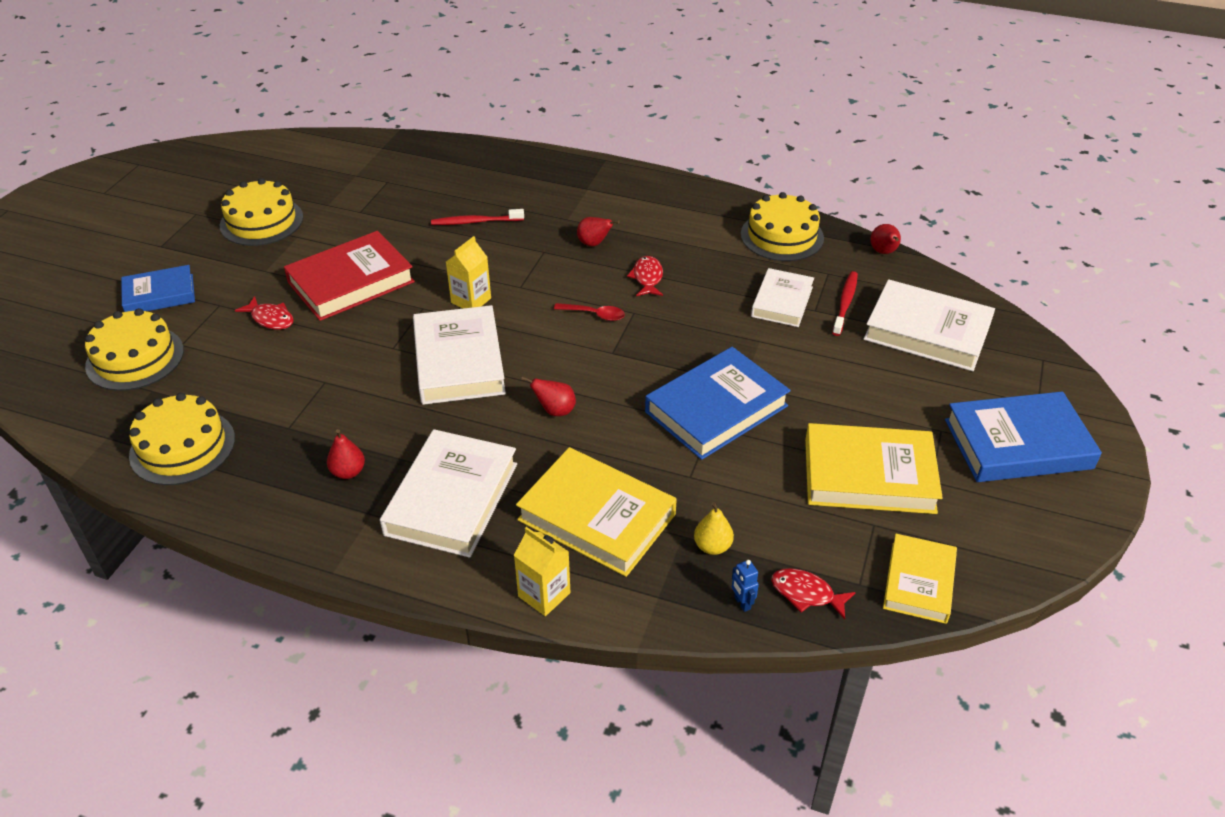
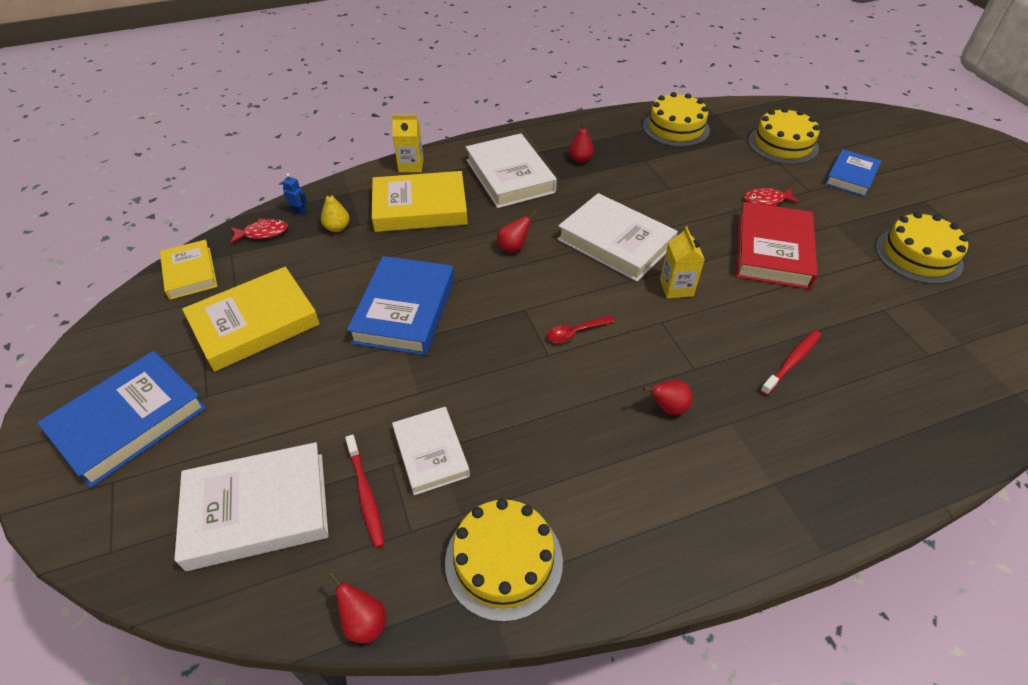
camera: 140 degrees right, 5 degrees up
red fish [627,256,663,296] -> none

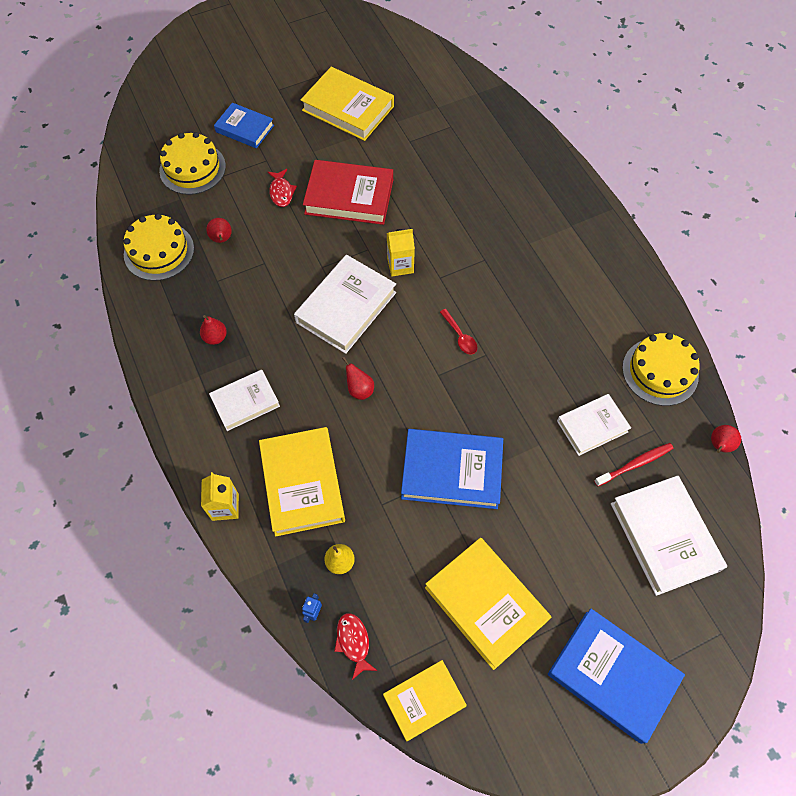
camera: 95 degrees left, 15 degrees up
white book [466,133,557,208] -> white book [209,370,280,431], size x0.63
red pear [643,380,693,415] -> red pear moved to [206,218,232,243]
red toothbrush [760,330,821,395] -> none
yellow cake [875,212,968,284] -> yellow book [301,67,394,141]

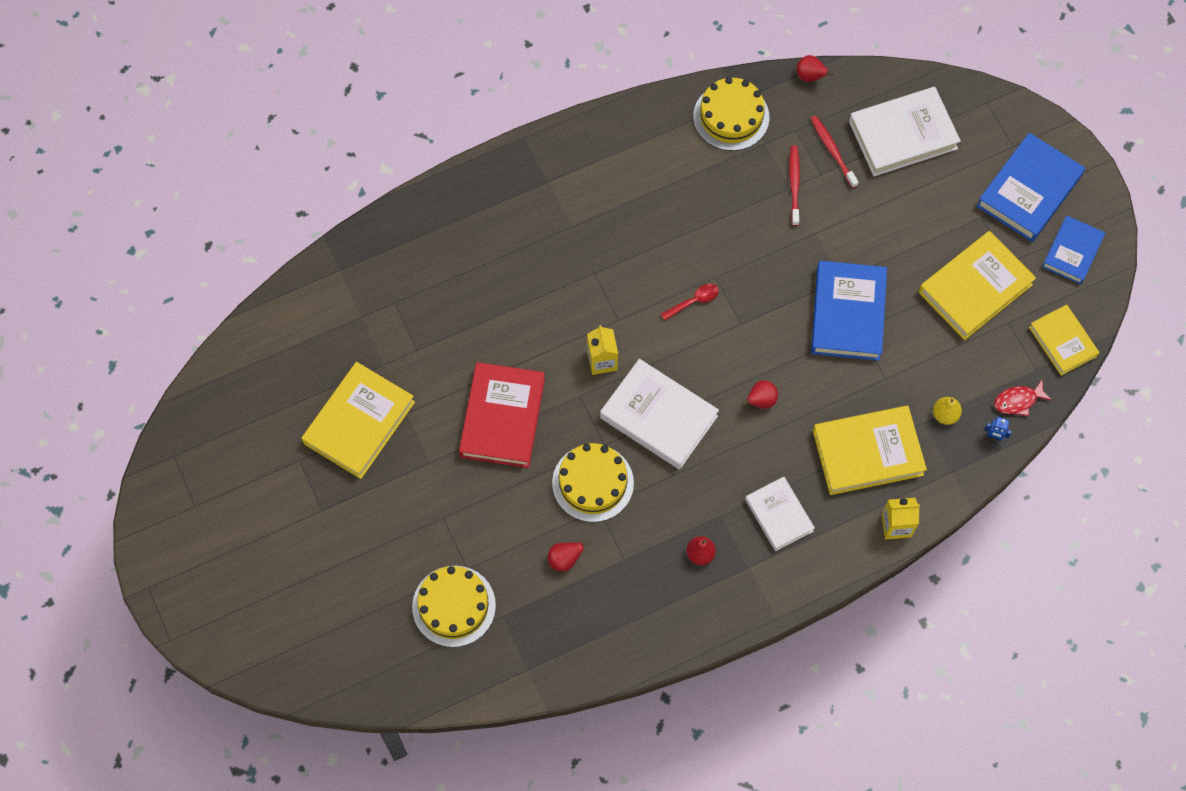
camera: 90 degrees left, 5 degrees up
yellow cake [123,214,194,281] -> yellow cake moved to [552,443,634,522]
blue book [214,103,274,148] -> blue book moved to [1042,215,1105,284]
red fish [268,169,297,207] -> none
white book [557,394,631,456] -> red toothbrush [789,146,800,226]

